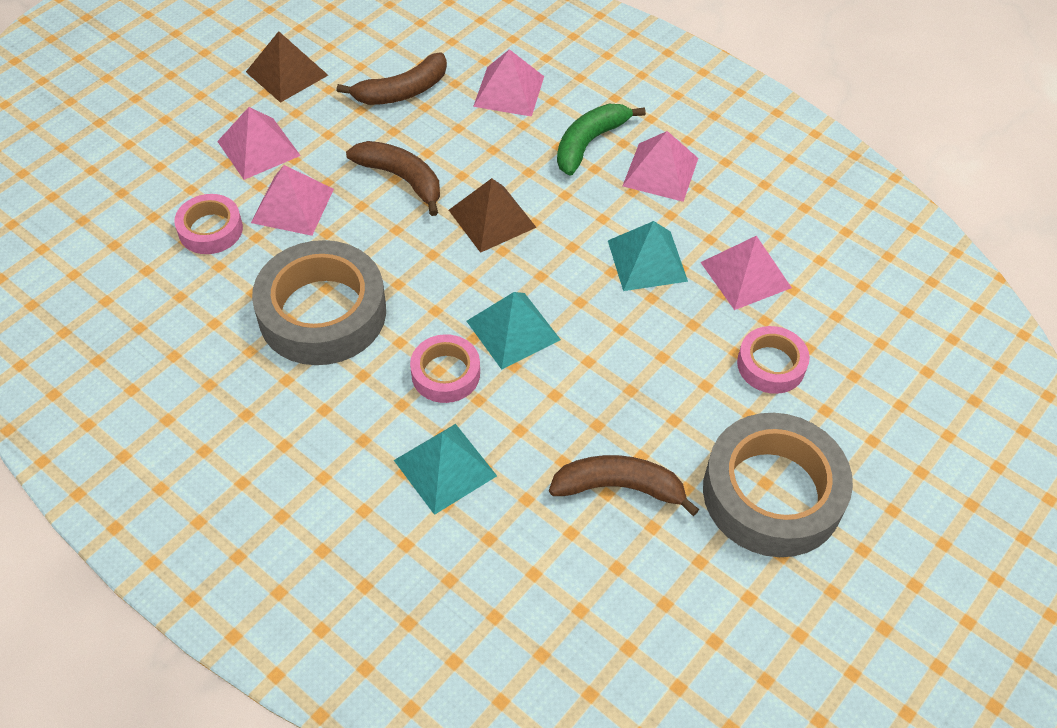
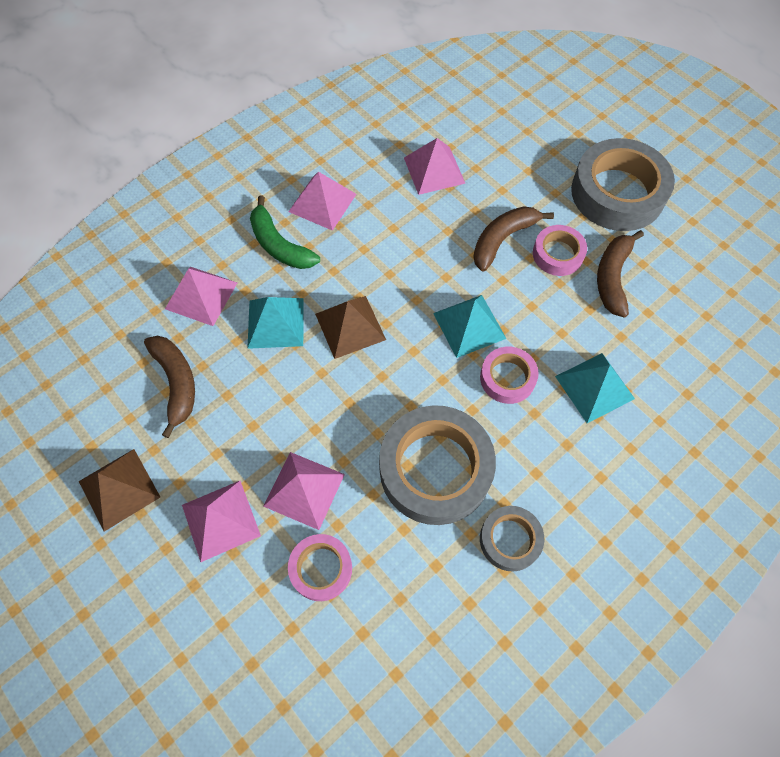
camera: 80 degrees left, 10 degrees up
brown banana [346,141,440,216] -> brown banana moved to [473,206,554,271]
turquoise pyramid [608,221,688,291] -> turquoise pyramid moved to [247,297,304,349]
pink tape [737,326,810,394] -> pink tape moved to [533,225,587,276]
none -> grey tape [480,506,544,572]

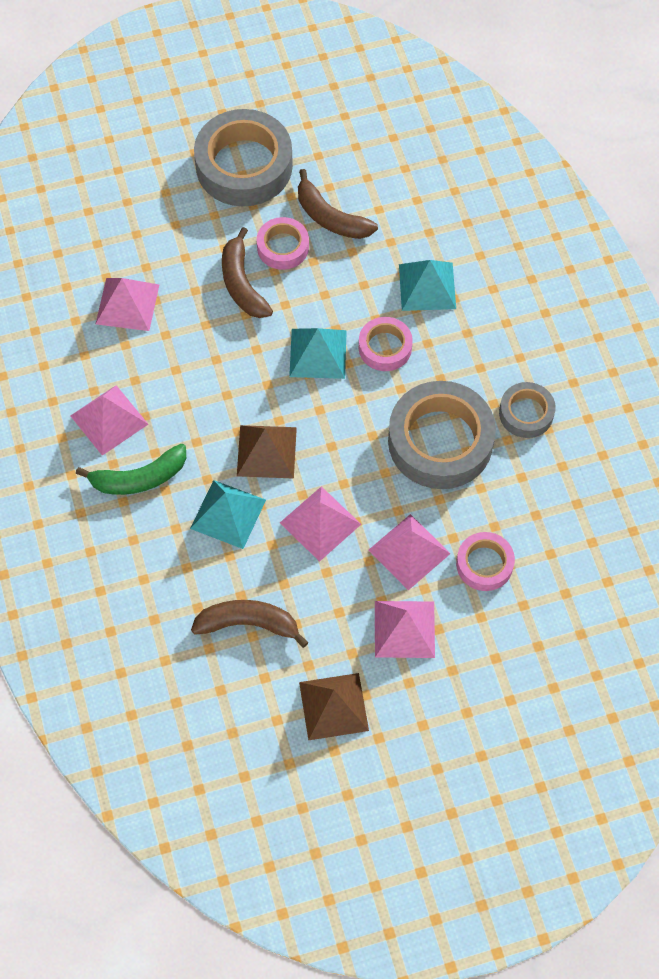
camera: 65 degrees left, 0 degrees up
pink pyramid [165,267,237,326] -> pink pyramid moved to [280,486,361,562]

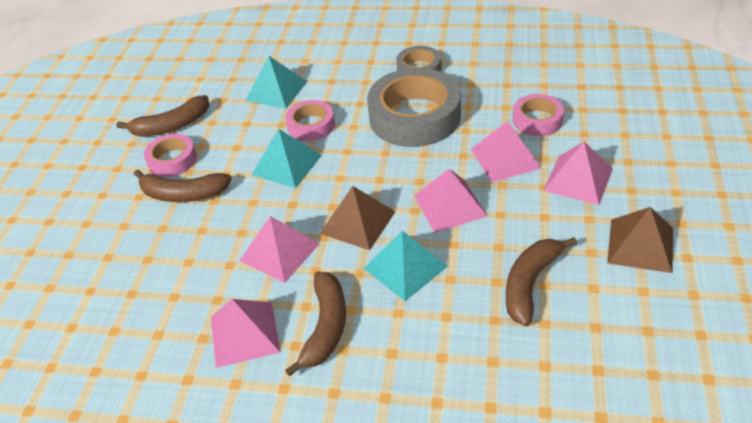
camera: 60 degrees left, 20 degrees down
green banana [76,444,186,495] -> brown banana [285,272,346,377]
pink pyramid [96,278,159,331] -> pink pyramid moved to [239,216,320,283]
grey tape [194,109,293,206] -> none

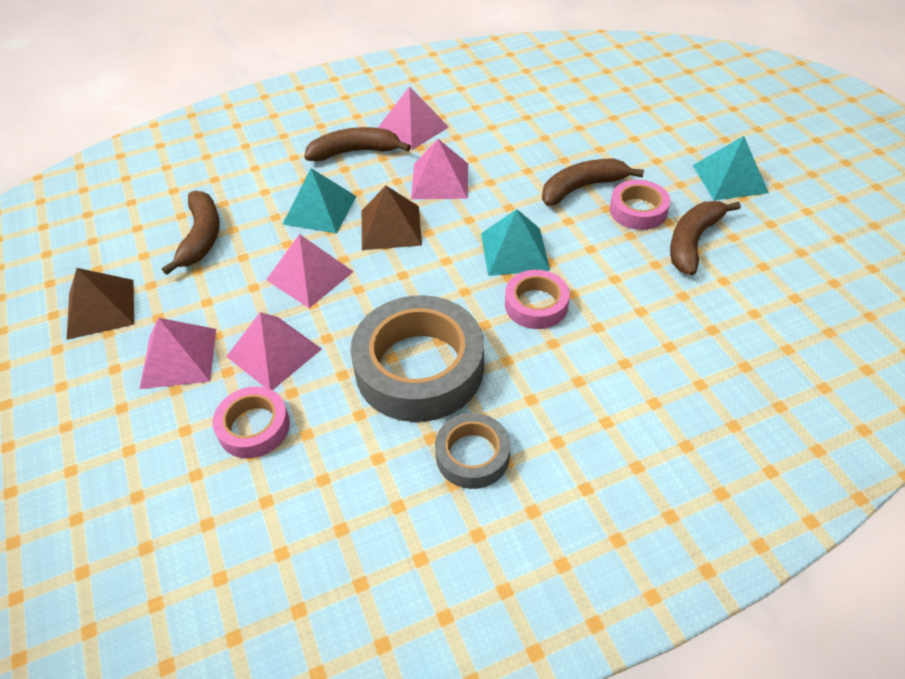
camera: 145 degrees right, 5 degrees up
turquoise pyramid [245,56,307,109] -> turquoise pyramid moved to [693,136,769,200]
brown banana [285,272,346,377] -> brown banana turned 105 degrees clockwise [304,127,411,161]

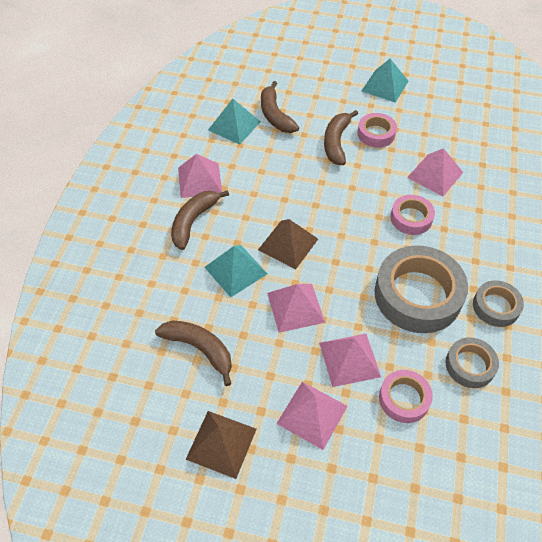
camera: 55 degrees left, 5 degrees up
pink pyramid [411,139,468,199] -> pink pyramid moved to [407,148,463,196]
turquoise pyramid [481,209,550,276] -> turquoise pyramid moved to [208,99,261,145]
brown banana [670,201,741,275] -> brown banana moved to [261,81,299,133]
none -> grey tape [446,337,499,388]

